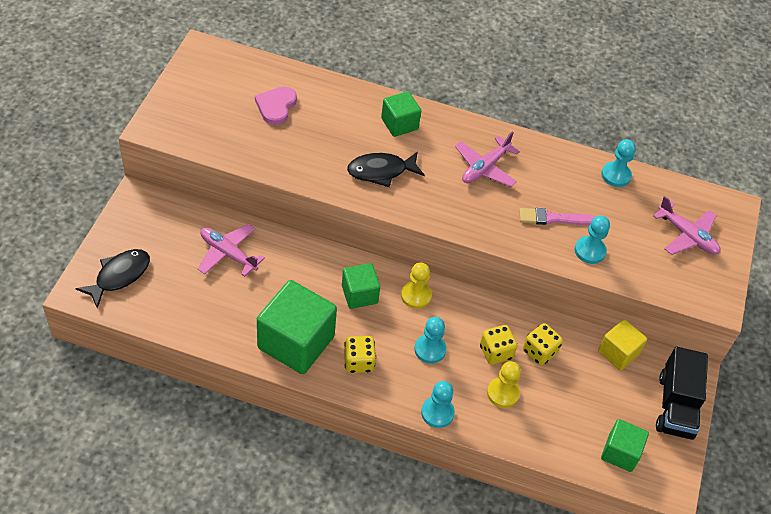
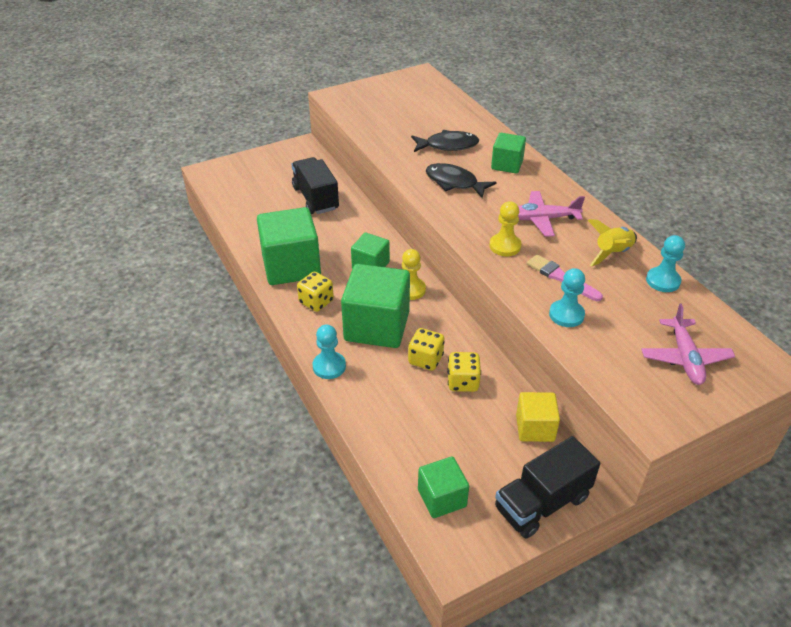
camera: 50 degrees right, 10 degrees down
black fish [75,249,150,308] -> black fish moved to [411,130,479,152]
pink plane [198,224,265,277] -> black truck [292,157,339,214]
pink heart [255,87,297,125] -> none
turquoise pawn [414,317,447,364] -> green cube [341,264,410,348]
yellow pawn [487,361,521,408] -> yellow pawn moved to [489,201,522,256]
none -> yellow rocket [587,219,637,266]

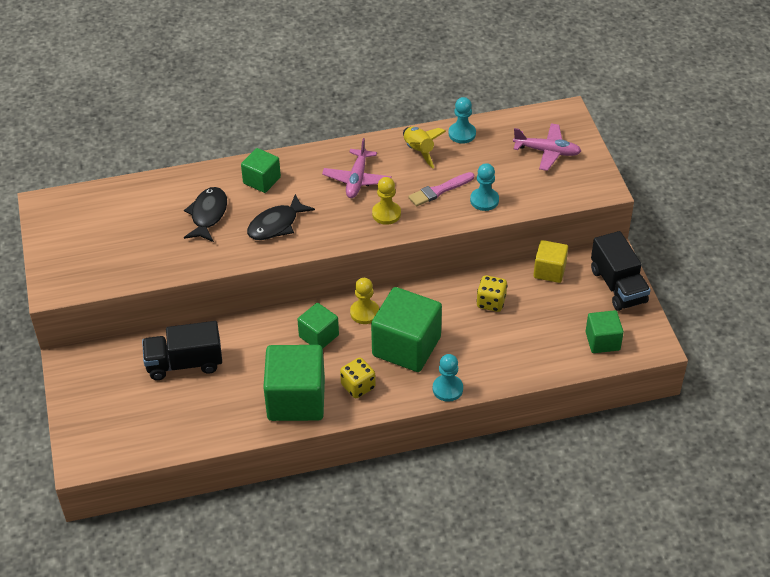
camera: 75 degrees left, 5 degrees up
yellow dice [408,328,445,371] -> none

